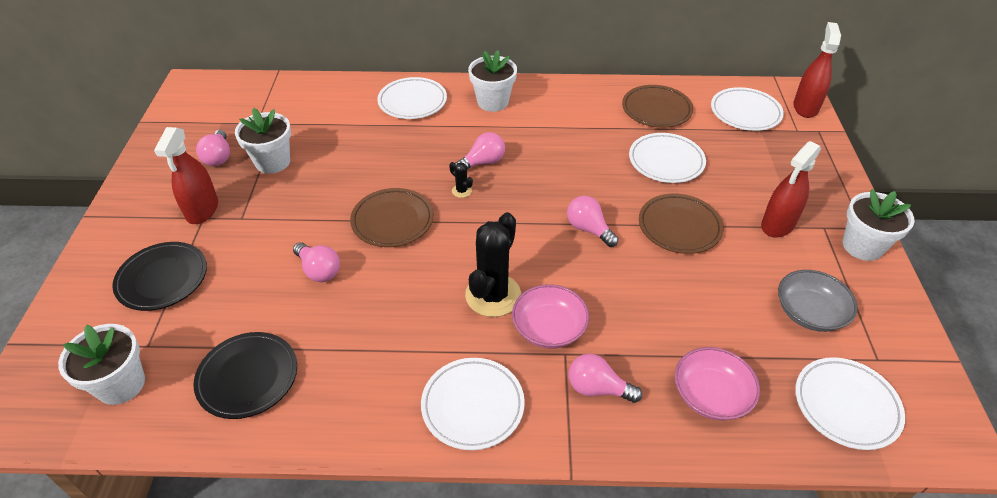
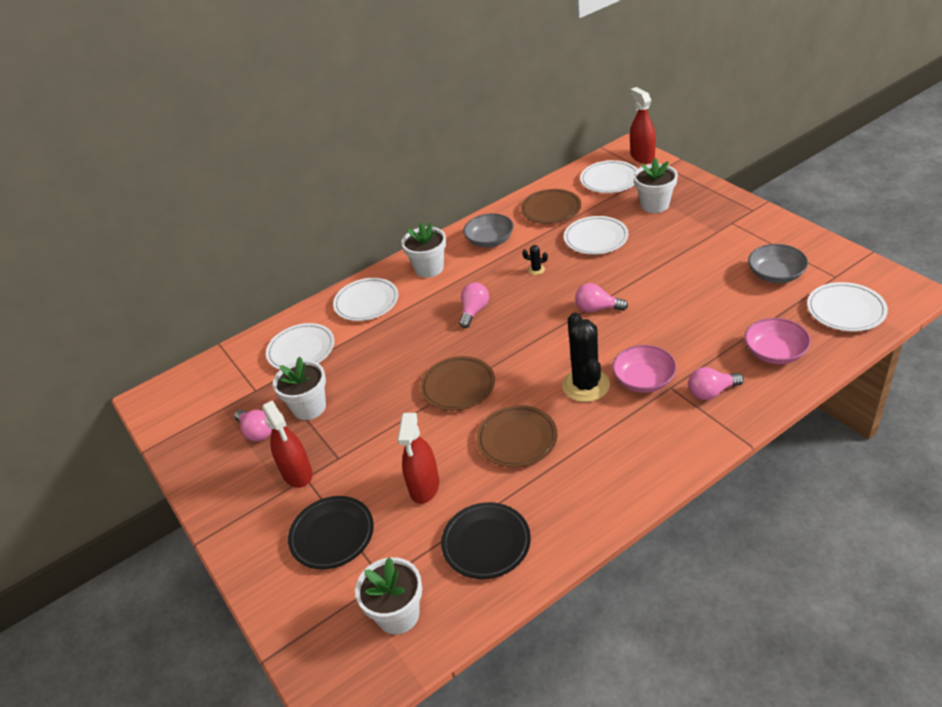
camera: 30 degrees left, 5 degrees down
pink light bulb [293,242,340,282] -> none
white plate [421,358,525,450] -> white plate moved to [266,323,334,370]
black cactus [449,162,473,198] -> black cactus moved to [522,245,548,275]
brown plate [639,193,723,254] -> brown plate moved to [477,405,557,467]
red spray bottle [761,141,821,238] -> red spray bottle moved to [397,413,439,504]
white flower pot [843,189,915,261] -> white flower pot moved to [634,158,678,213]
none -> grey bowl [463,213,514,248]

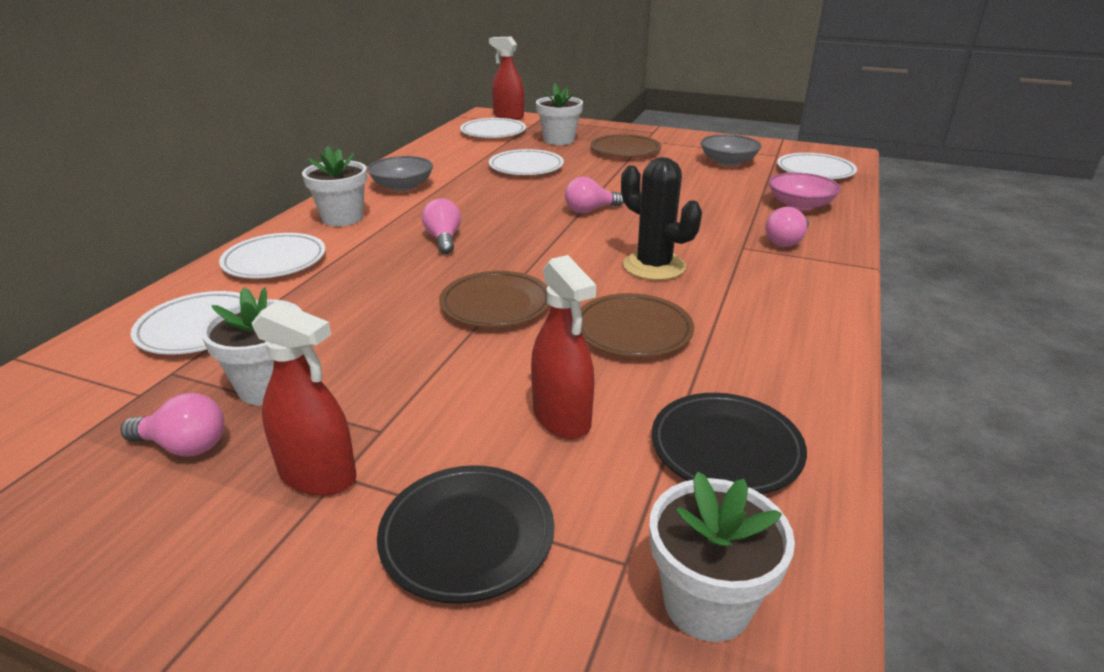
camera: 40 degrees left, 10 degrees down
brown plate [520,189,581,224] -> brown plate moved to [590,134,661,157]
black cactus [522,245,548,275] -> none
pink bowl [612,345,677,393] -> none

